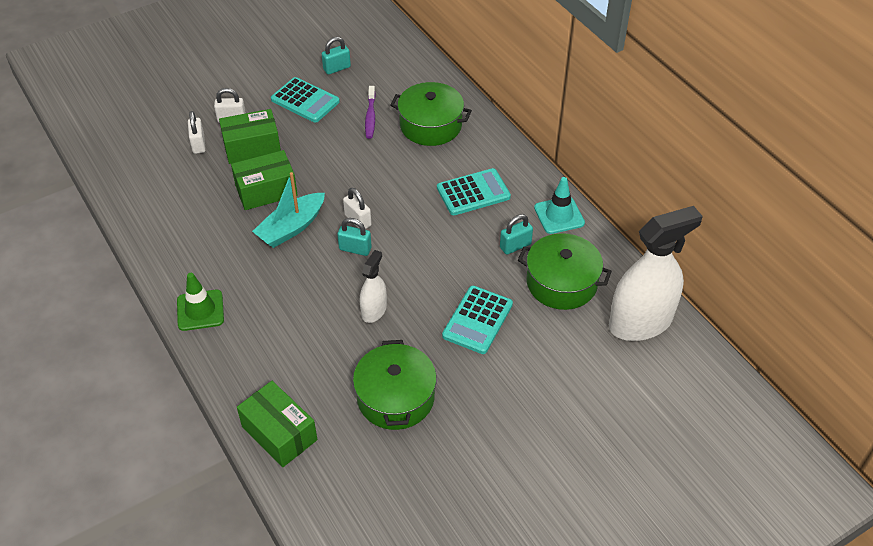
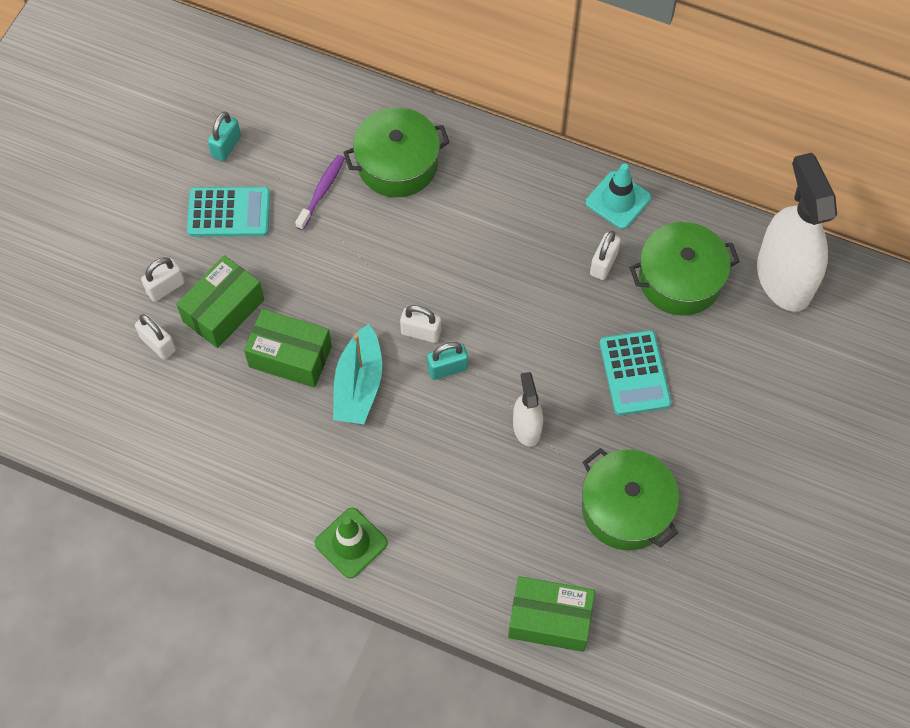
camera: 35 degrees left, 15 degrees up
green box [231,150,298,210] -> green box turned 75 degrees clockwise [244,309,332,388]
purple toothbrush [365,86,376,139] -> purple toothbrush turned 120 degrees counterclockwise [295,155,345,230]
turquoise calculator [437,168,511,215] -> none
turquoise padlock [500,214,533,255] -> white padlock [590,231,621,280]
white spray bottle [609,206,703,341] -> white spray bottle turned 45 degrees counterclockwise [757,153,837,312]

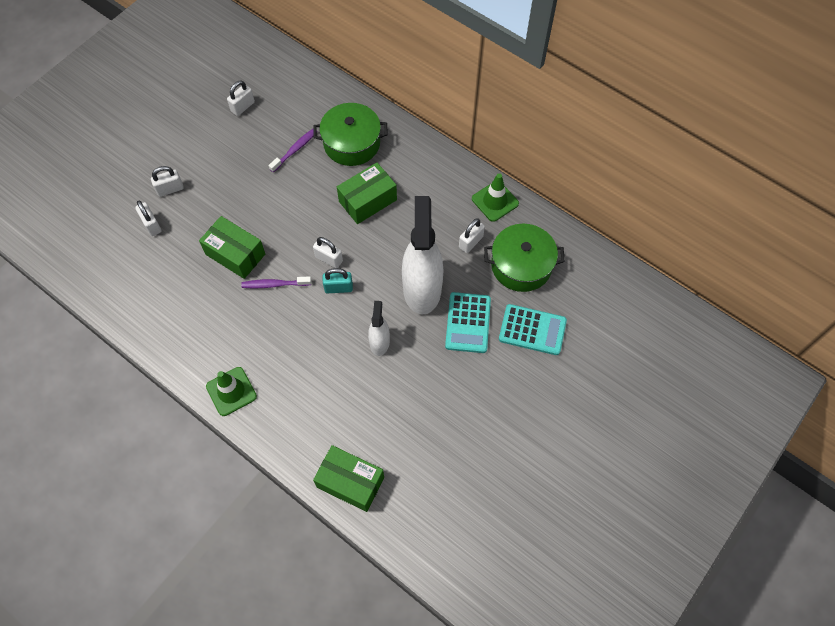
camera: 15 degrees right, 0 degrees up
green box [176,255,264,348] -> green box moved to [337,163,397,224]
turquoise calculator [187,187,270,237] -> turquoise calculator moved to [499,304,567,355]
turquoise padlock [208,112,241,161] -> white padlock [227,81,255,116]
turquoise boat [333,324,382,424] -> purple toothbrush [241,276,311,288]
green pot [582,448,679,550] -> none
turquoise traffic cone [586,164,651,229] -> green traffic cone [472,173,519,222]
white spray bottle [757,153,837,312] -> white spray bottle moved to [402,196,444,315]

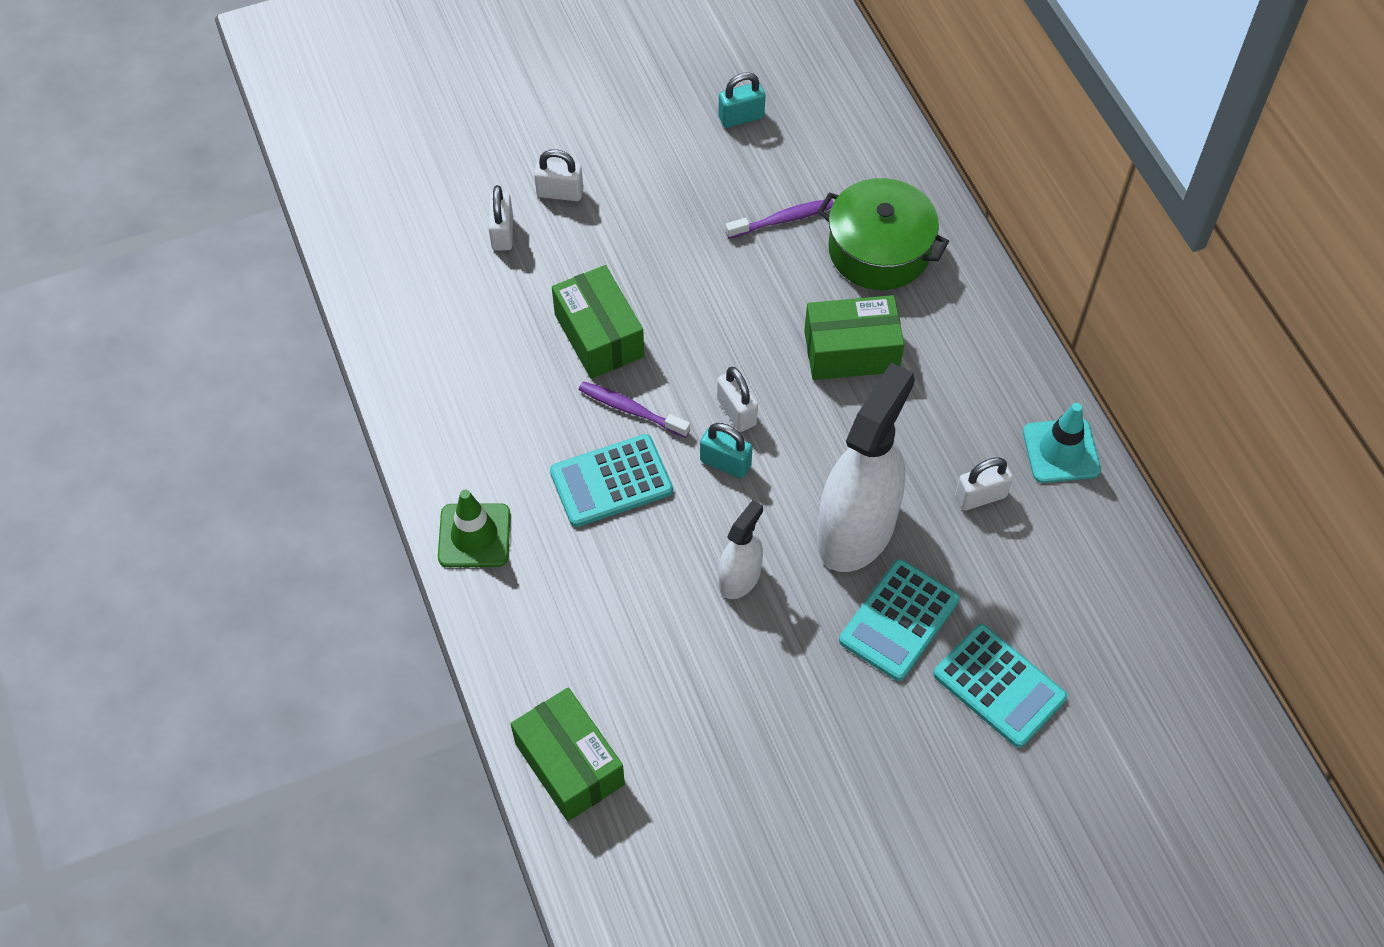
camera: 30 degrees right, 5 degrees down
white padlock [227,81,255,116] -> turquoise padlock [718,72,765,128]
green traffic cone [472,173,519,222] -> turquoise traffic cone [1023,403,1101,483]
green pot [484,224,565,292] -> none
none -> turquoise calculator [550,434,673,527]

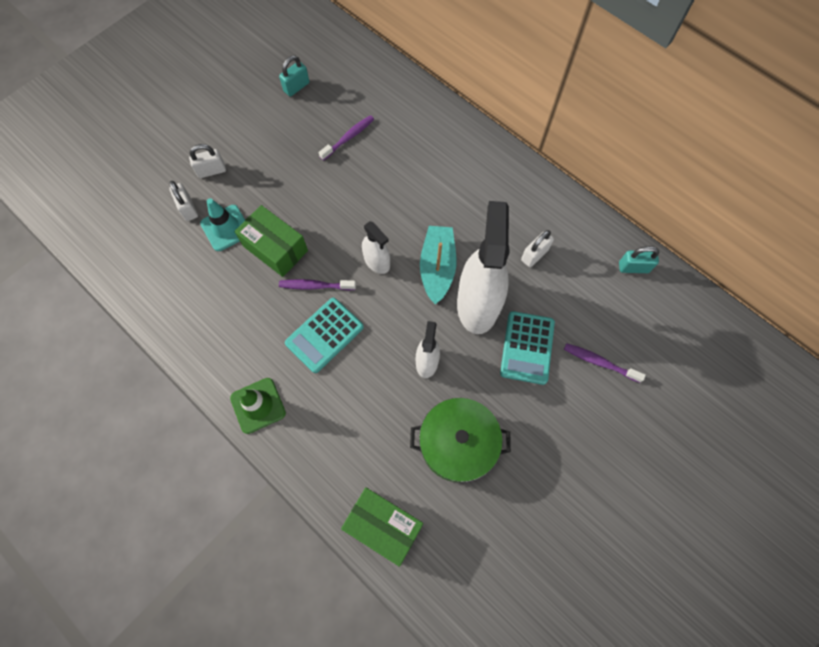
camera: 25 degrees left, 10 degrees up
turquoise padlock [700,423,752,479] -> turquoise padlock moved to [619,246,659,273]
white padlock [717,367,758,432] -> white spray bottle [362,221,390,274]
green box [804,295,904,380] -> none
green pot [817,178,949,290] -> green pot moved to [410,398,511,482]
turquoise calculator [933,624,1067,748] -> purple toothbrush [564,343,646,383]
turquoise traffic cone [1023,403,1101,483] -> turquoise traffic cone moved to [200,198,245,251]
none -> turquoise boat [420,226,456,304]

